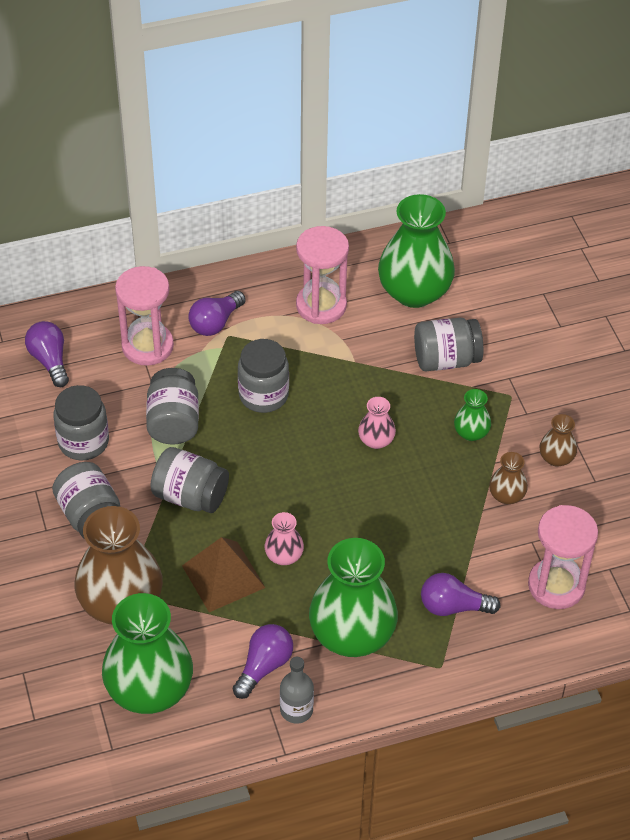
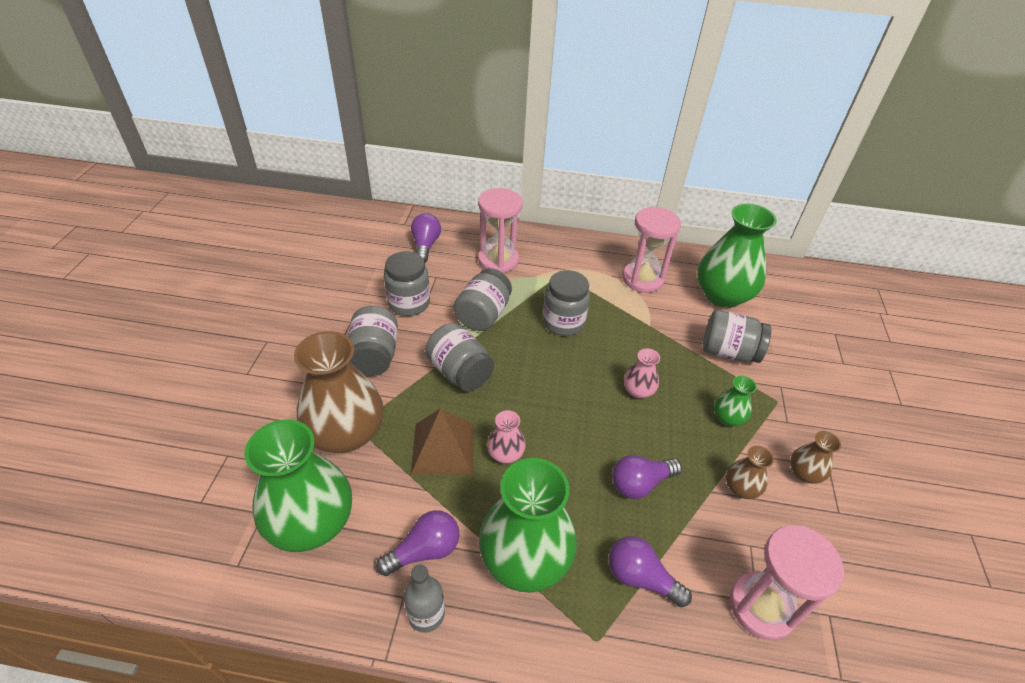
camera: 25 degrees right, 5 degrees down
purple light bulb [188,291,246,336] -> purple light bulb moved to [612,455,682,499]

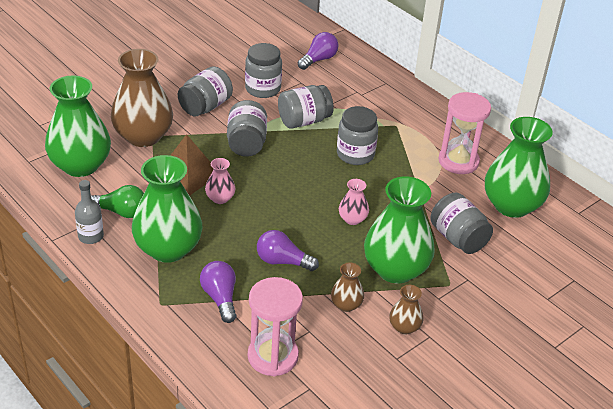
camera: 40 degrees right, 5 degrees down
purple light bulb [376,510,459,576] -> green light bulb [91,185,144,218]
pink hourglass [478,188,523,273] -> none
green vase [714,376,757,426] -> green vase [364,176,435,284], size x2.17

